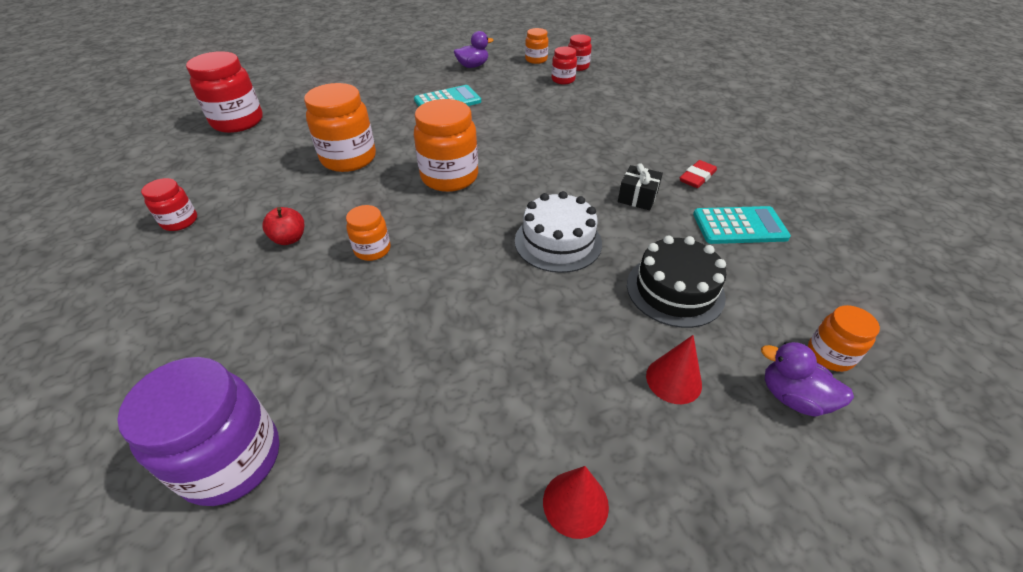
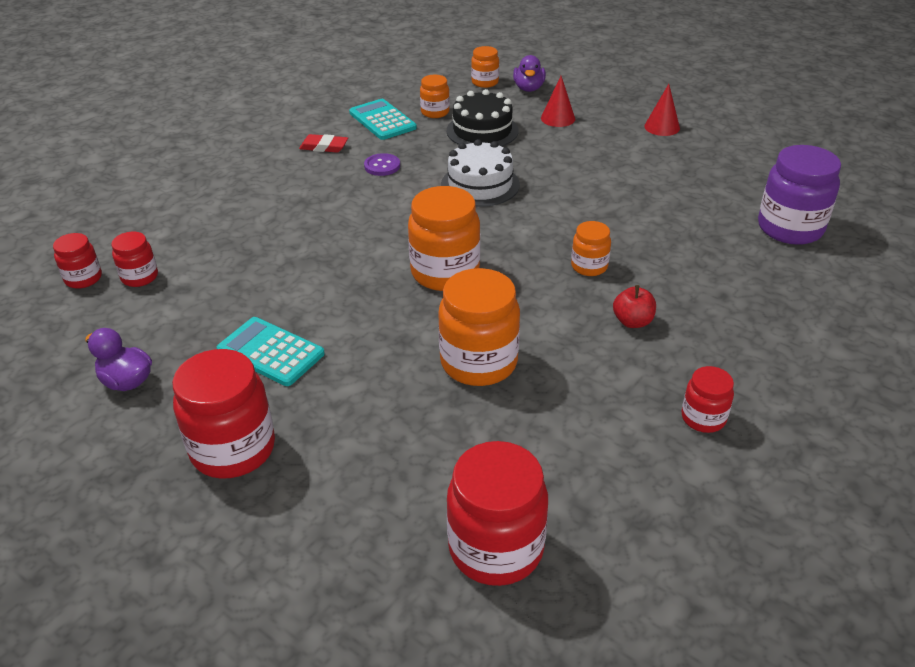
camera: 120 degrees left, 5 degrees down
orange jar [525,28,548,64] -> orange jar moved to [420,75,450,118]
black gift [618,163,663,210] -> purple button [364,153,400,176]
none -> red jar [172,349,275,479]

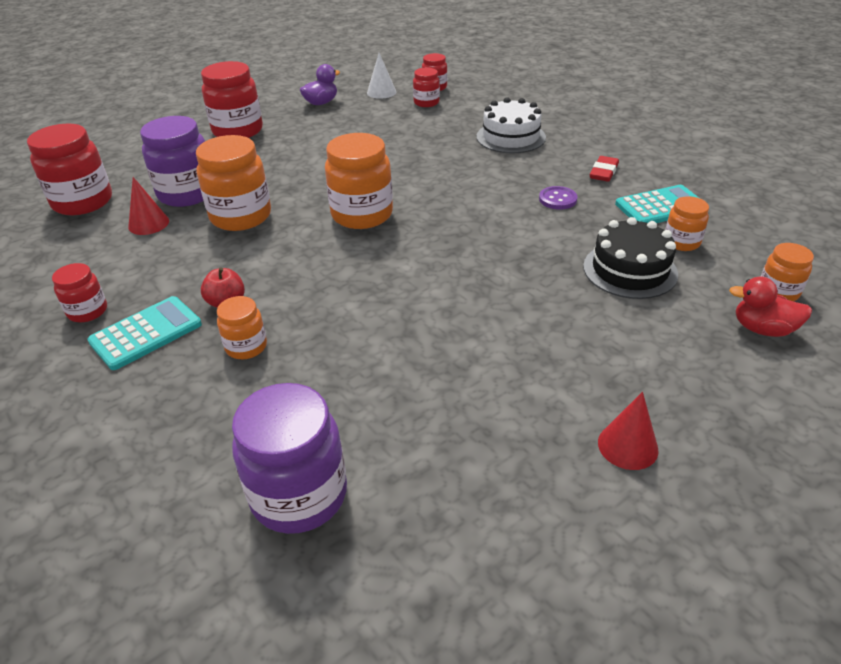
camera: 105 degrees right, 0 degrees up
turquoise calculator [217,317,325,386] -> turquoise calculator moved to [87,296,202,370]
white cake [441,139,520,207] -> white cake moved to [477,97,546,153]
purple duck [513,55,546,92] -> red duck [729,276,812,337]
red cone [541,76,575,127] -> red cone moved to [128,177,169,235]
orange jar [571,221,611,276] -> orange jar moved to [217,296,267,359]
none -> purple jar [140,116,205,207]
none -> white cone [367,53,396,99]

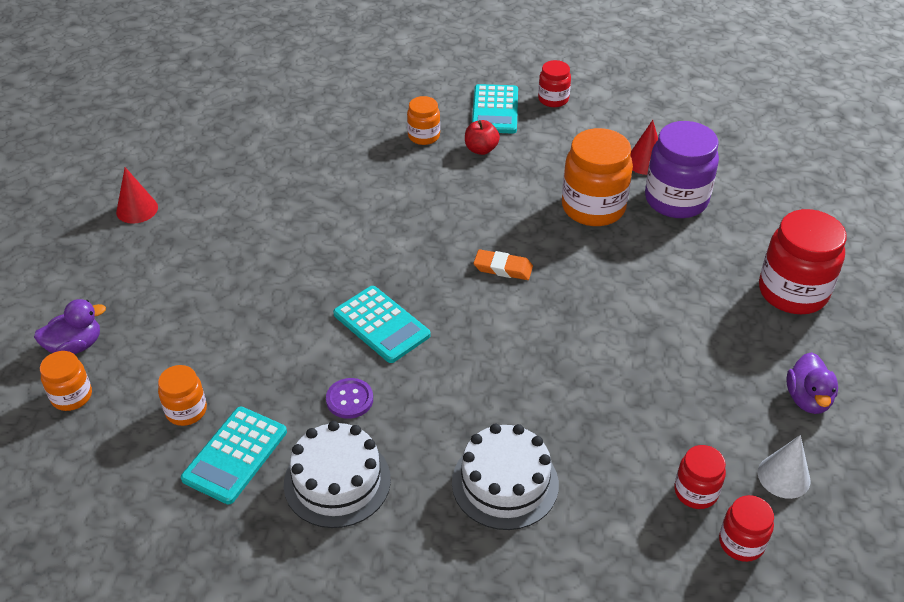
camera: 135 degrees right, 5 degrees up
red jar [27,123,112,215] -> none
purple jar [232,383,347,534] -> none
orange jar [325,133,393,229] -> orange eraser [474,249,533,280]
black cake [583,217,678,299] -> none
red eraser [590,156,619,182] -> white cake [284,421,391,528]
red duck [729,276,812,337] -> purple duck [34,299,106,354]
none -> turquoise calculator [333,286,431,363]

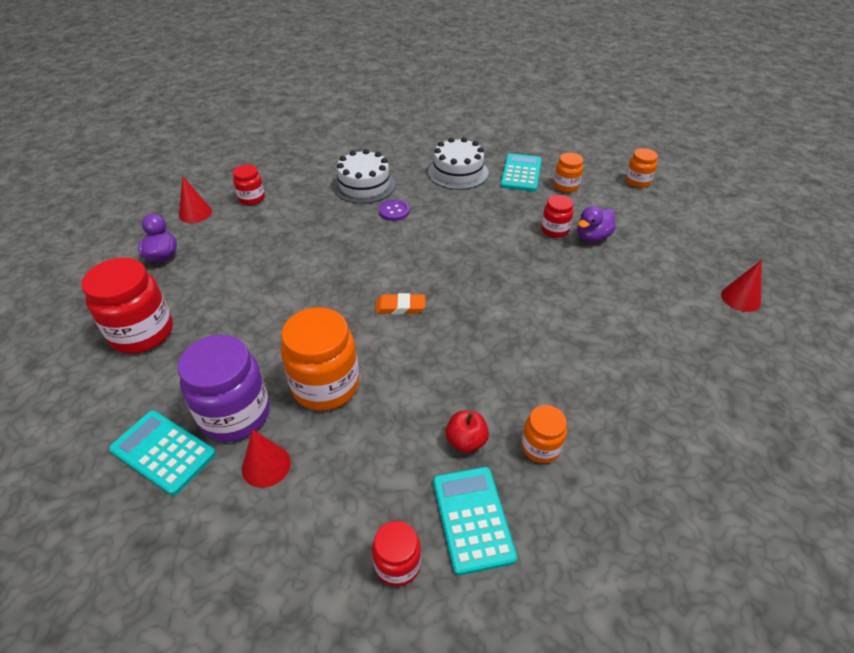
camera: 165 degrees right, 0 degrees up
purple duck [34,299,106,354] -> purple duck moved to [577,206,616,242]
purple button [326,378,373,419] -> purple button moved to [379,200,410,221]
turquoise calculator [333,286,431,363] -> turquoise calculator moved to [109,410,216,496]
red jar [719,495,774,562] -> red jar moved to [541,195,574,238]
white cone [758,435,811,499] -> red cone [179,176,212,223]

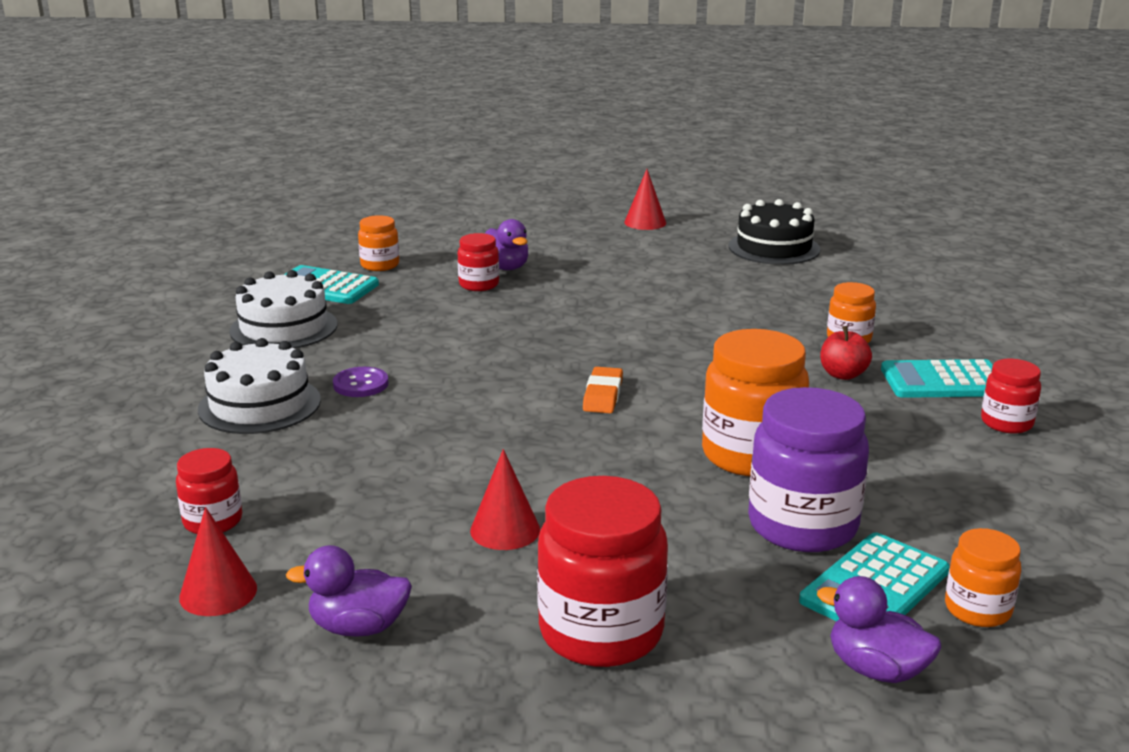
camera: 80 degrees left, 20 degrees down
red cone [242,429,291,488] -> red cone moved to [470,449,540,550]
orange jar [626,148,658,188] -> orange jar moved to [945,528,1021,627]
none -> black cake [729,199,820,265]
none -> purple duck [817,576,941,683]

